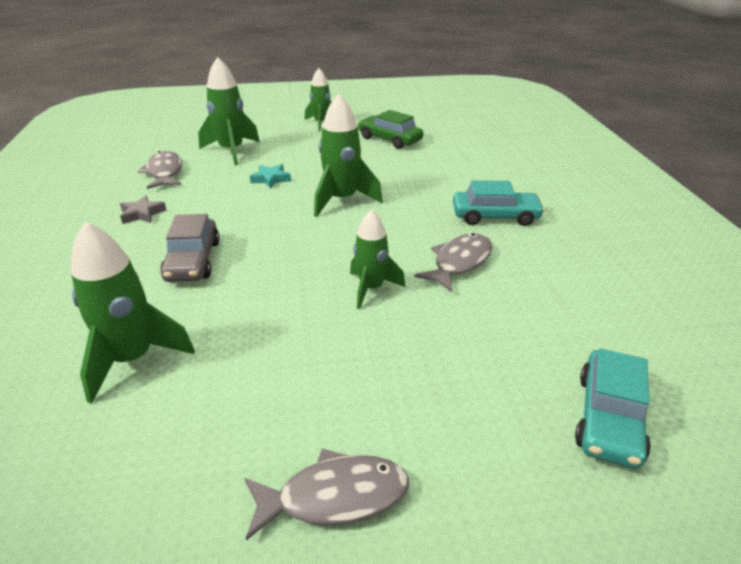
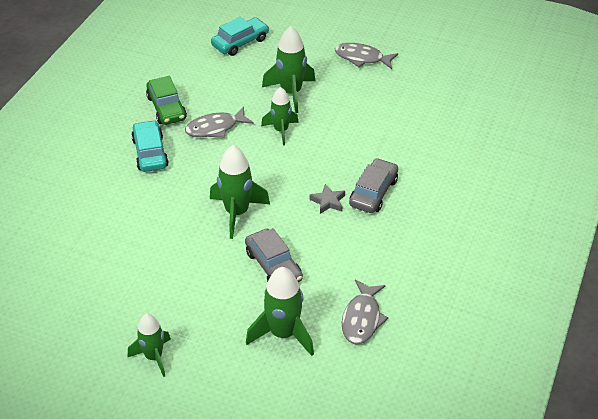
camera: 150 degrees left, 10 degrees up
green rocket [71,221,195,404] -> green rocket moved to [262,26,315,113]
grey star [120,195,166,224] -> grey star moved to [309,184,345,214]
turquoise star [250,164,291,189] -> grey car [245,228,303,282]
green car [358,110,423,149] -> green car moved to [146,76,187,125]
turquoise car [453,180,545,226] -> turquoise car turned 45 degrees clockwise [131,120,169,172]

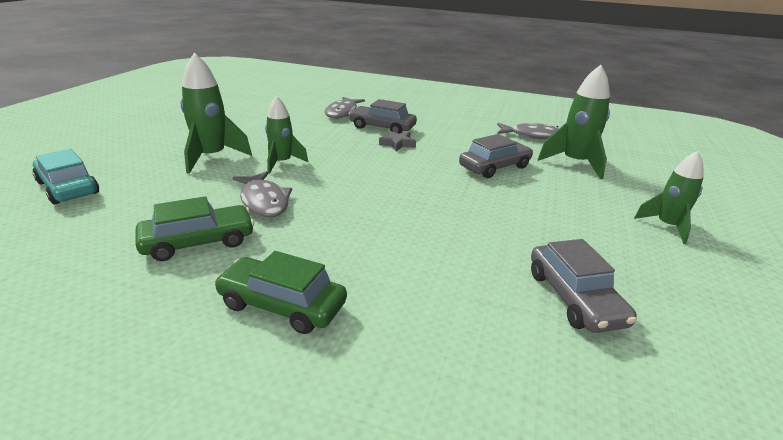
camera: 95 degrees left, 15 degrees down
turquoise car [131,120,169,172] -> none
green rocket [210,145,270,239] -> none
grey fish [335,43,398,69] -> grey fish moved to [325,97,365,118]
none -> green car [214,251,347,334]
none -> grey car [531,239,637,333]

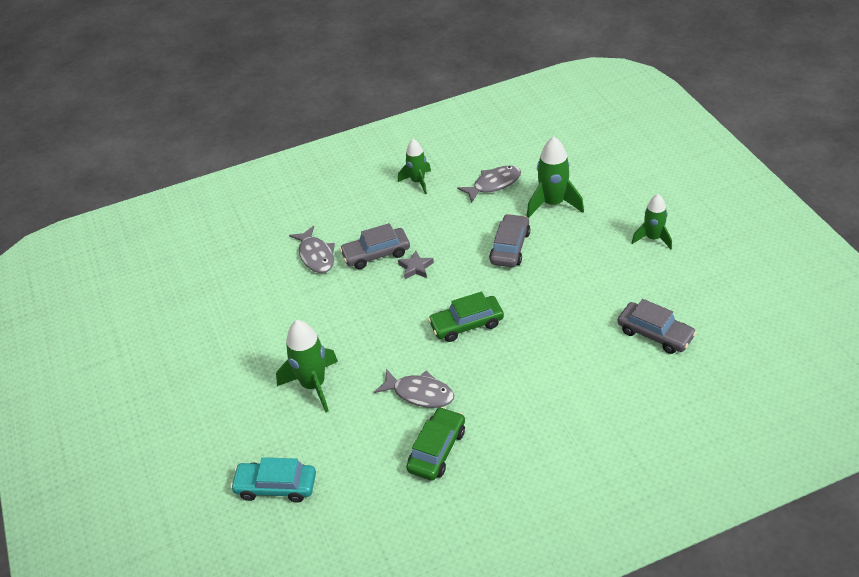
camera: 35 degrees left, 15 degrees up
green car [214,251,347,334] -> green car moved to [428,292,504,342]
green rocket [265,96,309,174] -> green rocket moved to [398,139,431,194]

